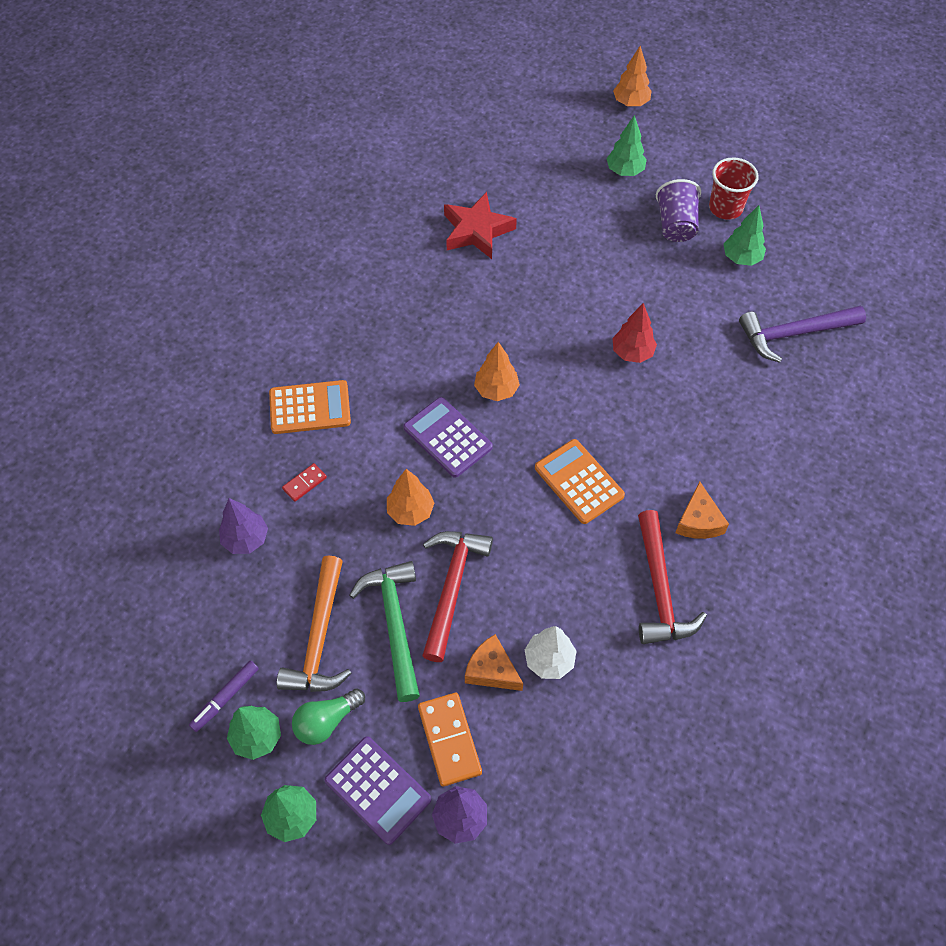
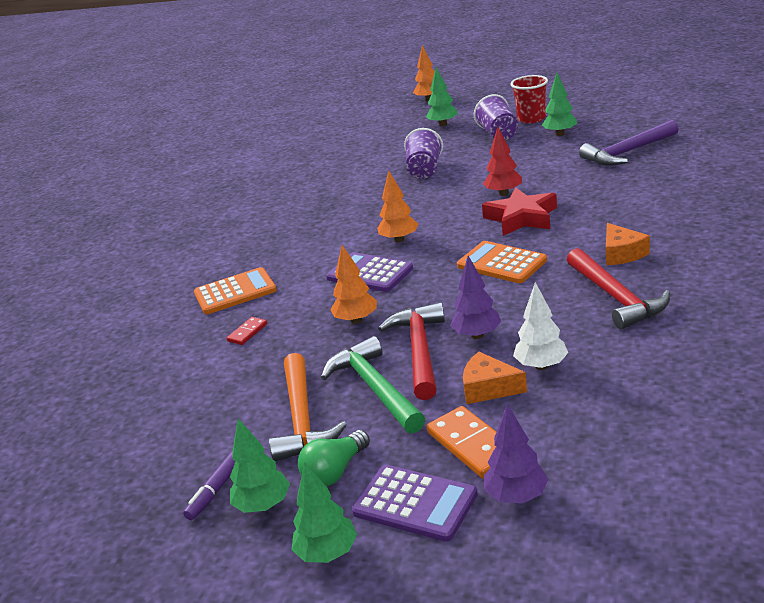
camera: 10 degrees left, 30 degrees down
purple tree [219,498,268,554] -> purple tree moved to [451,256,501,339]
red star [444,192,517,259] -> red star moved to [482,187,557,236]
none -> purple cup [404,128,443,179]

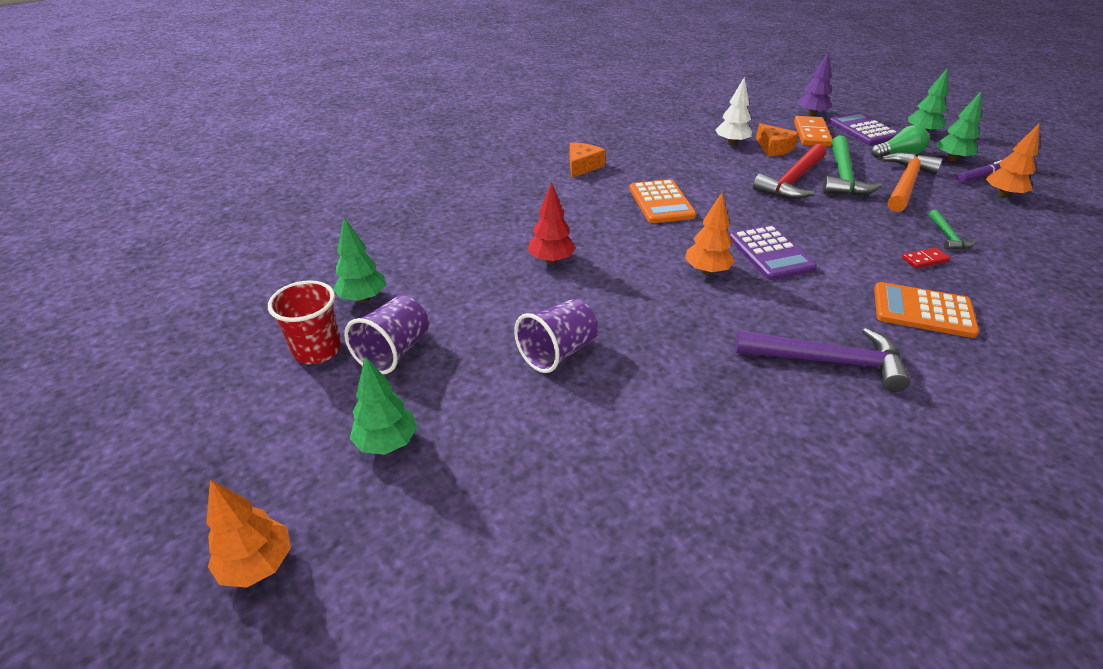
camera: 145 degrees left, 10 degrees up
orange tree [330,245,377,324] -> orange tree moved to [986,123,1040,198]
purple tree [451,256,501,339] -> none
red star [482,187,557,236] -> none
red hammer [567,248,670,330] -> none
purple hammer [579,120,679,166] -> purple hammer moved to [735,328,910,392]
none -> green hammer [929,210,976,250]

